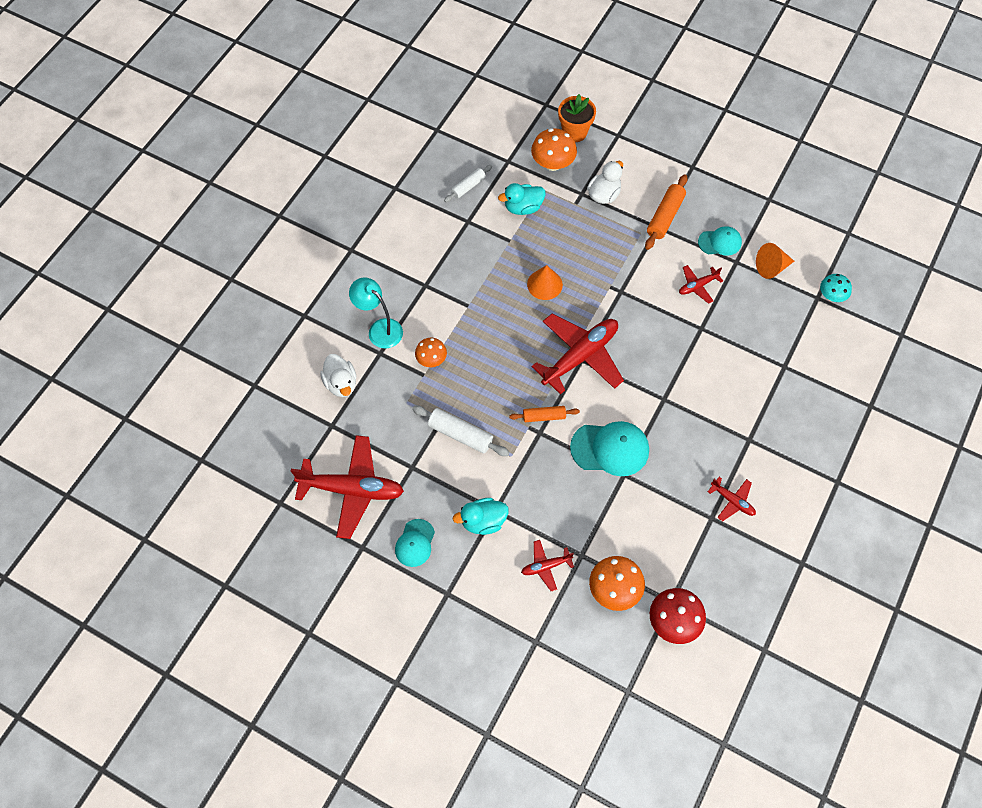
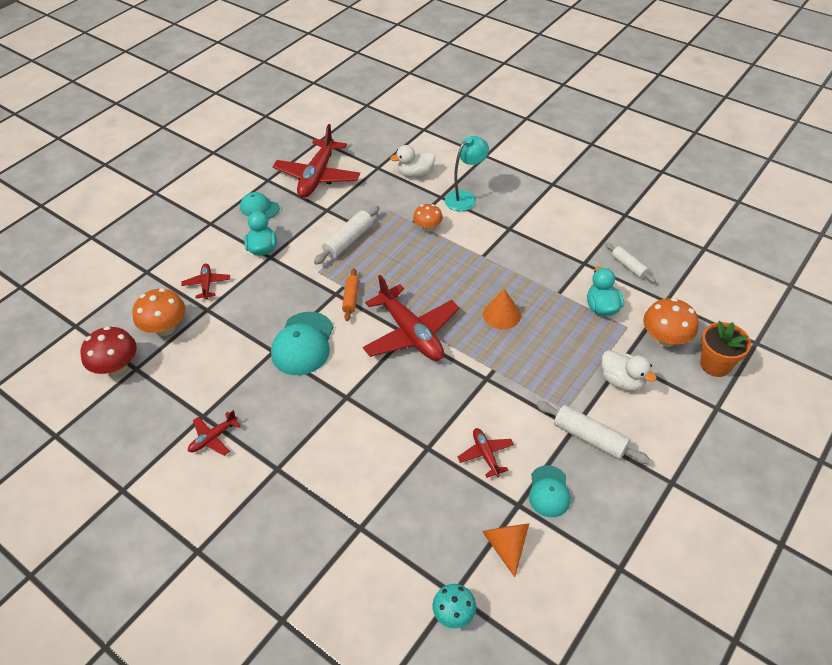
camera: 100 degrees right, 15 degrees down
orange rolling pin [645,174,688,250] -> white rolling pin [536,401,650,464]

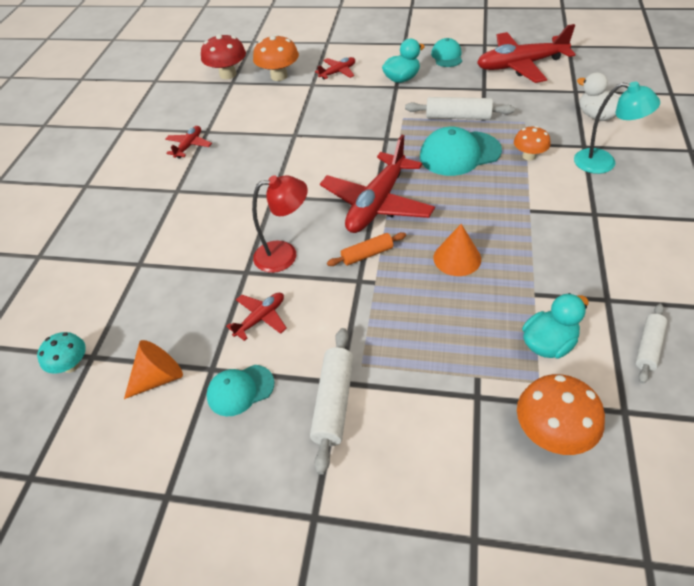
camera: 65 degrees right, 0 degrees up
red plane [188,410,241,456] -> red plane turned 90 degrees clockwise [165,126,212,159]
turquoise cap [271,312,334,375] -> turquoise cap moved to [420,126,502,176]
orange rolling pin [342,269,359,321] -> orange rolling pin moved to [327,232,406,266]
white duck [602,350,657,391] -> none
orange flower pot [700,321,751,377] -> none
none -> red lamp [252,175,308,273]

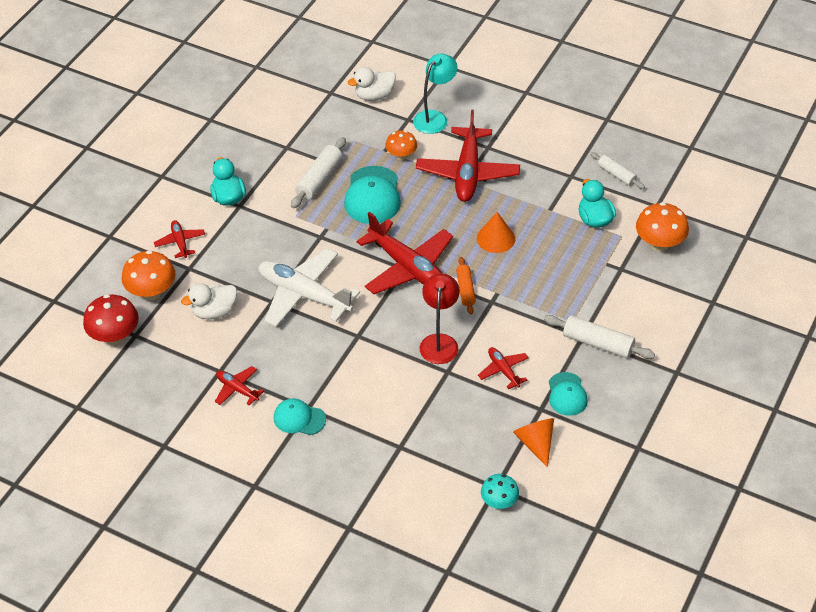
camera: 75 degrees left, 0 degrees up
turquoise cap [431,38,462,67] -> turquoise cap moved to [274,398,326,435]
red plane [477,24,575,83] -> red plane moved to [416,110,520,202]
none -> white duck [181,283,237,320]
none -> white plane [259,248,360,327]

